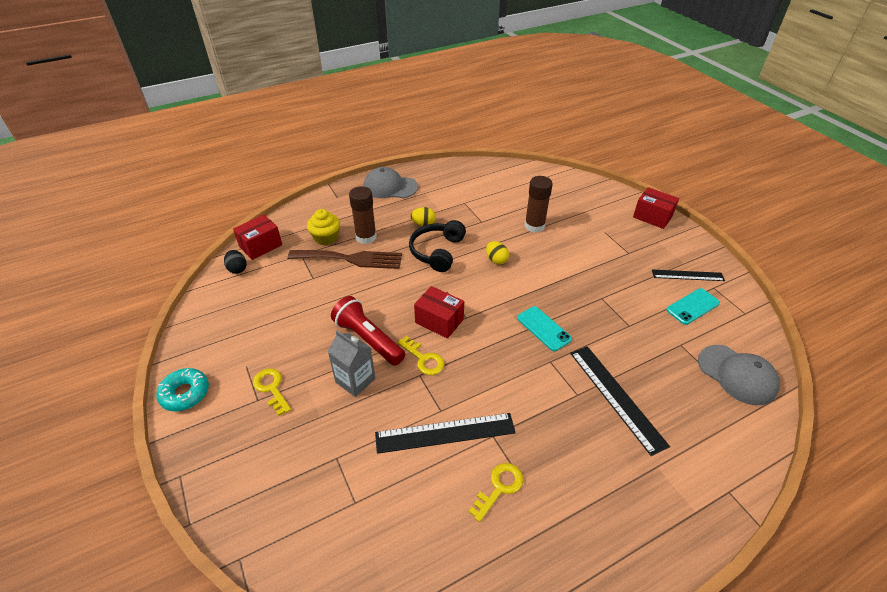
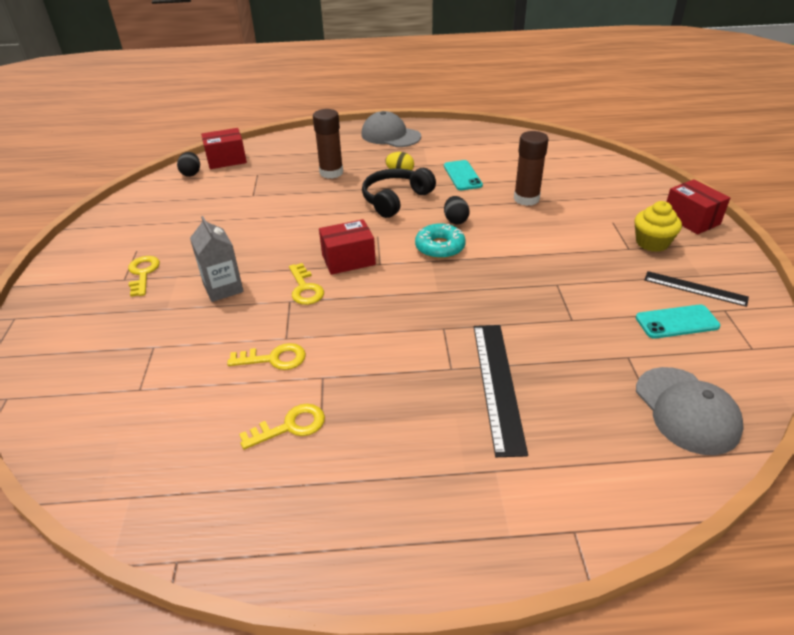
camera: 25 degrees right, 5 degrees down
turquoise donut [157,368,209,411] -> turquoise donut moved to [415,224,466,259]
brown fork [288,250,402,269] -> none
yellow cupcake [307,209,340,245] -> yellow cupcake moved to [635,201,682,252]
red flashlight [331,296,405,366] -> none
black ruler [375,413,516,454] -> yellow key [227,343,306,370]
red box [414,286,464,339] -> red box turned 75 degrees counterclockwise [319,219,376,275]
yellow egg [486,241,509,264] -> black egg [444,196,469,224]
turquoise phone [517,306,572,351] -> turquoise phone moved to [444,160,483,190]

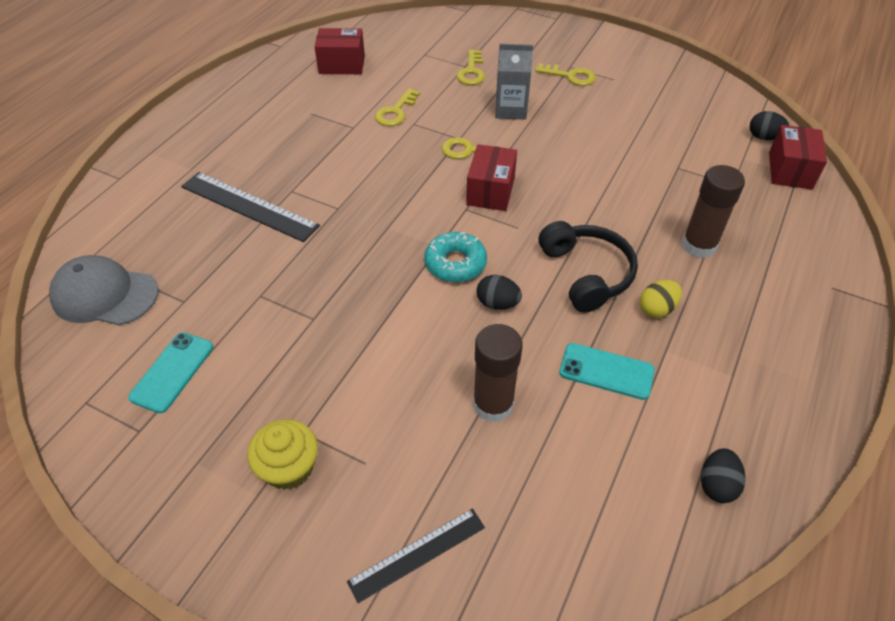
camera: 120 degrees right, 10 degrees up
yellow key [239,404,325,450] -> yellow key moved to [456,50,485,85]
grey cap [361,111,421,147] -> none
black ruler [644,271,749,307] -> black ruler moved to [347,508,485,603]
red box [667,179,730,235] -> red box moved to [315,28,365,74]
none -> black egg [701,448,746,503]

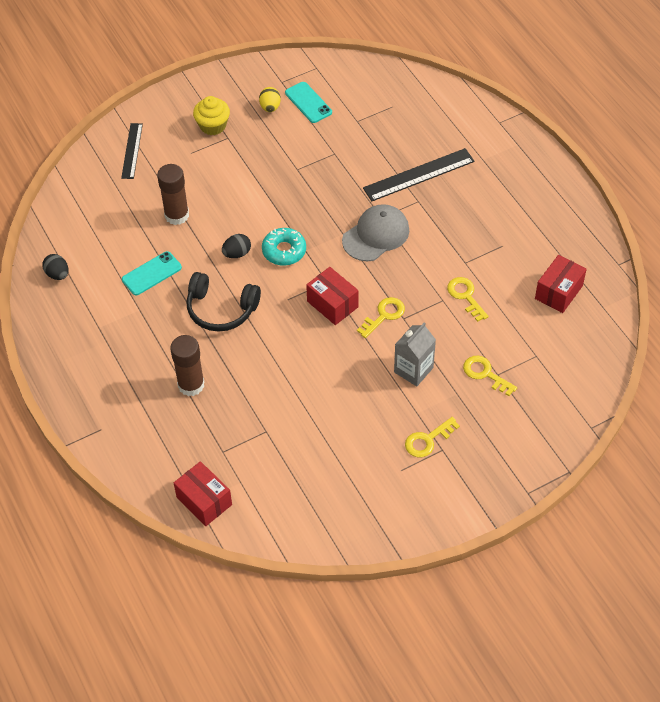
camera: 125 degrees right, 5 degrees up
grey cap [49,255,159,326] -> grey cap moved to [342,204,409,261]
yellow egg [640,280,682,318] -> yellow egg moved to [259,87,281,112]
black egg [750,111,790,140] -> none

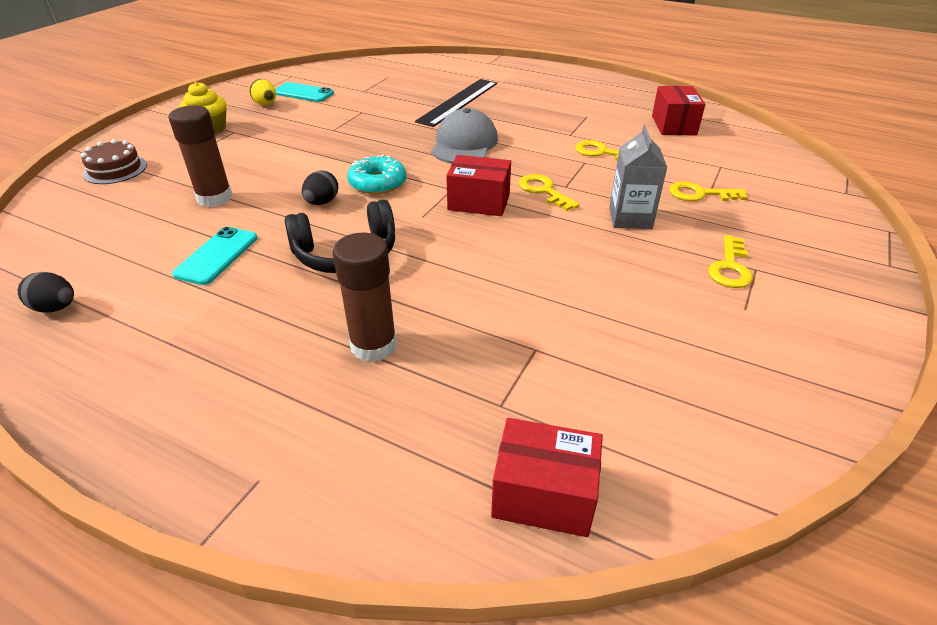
camera: 35 degrees left, 15 degrees down
black ruler [121,123,143,179] -> brown cake [81,139,147,184]
yellow key [357,297,405,338] -> yellow key turned 45 degrees counterclockwise [519,174,580,211]

